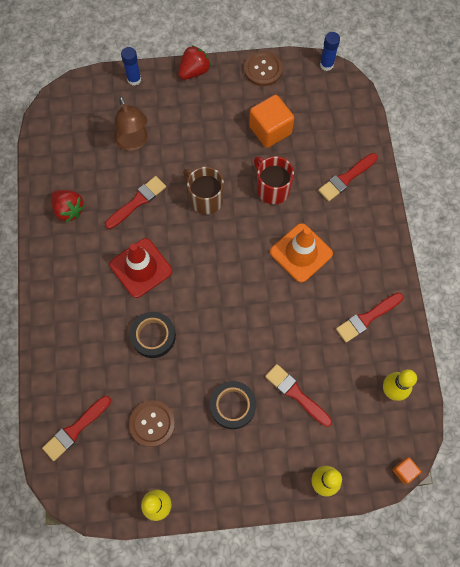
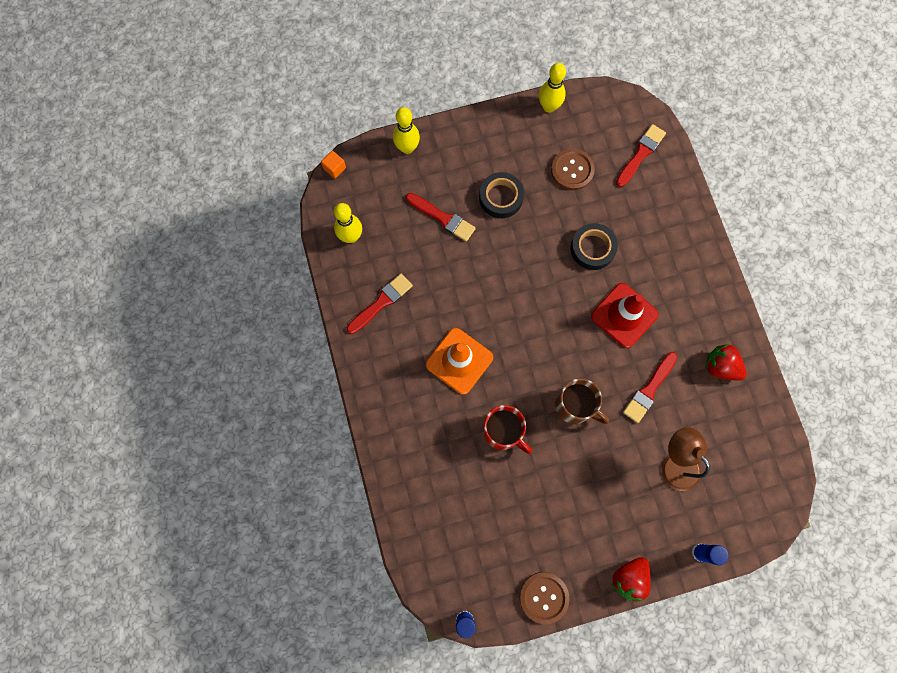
camera: 170 degrees right, 5 degrees up
orange cube [249,95,294,148] -> none
red brush [318,153,378,201] -> none

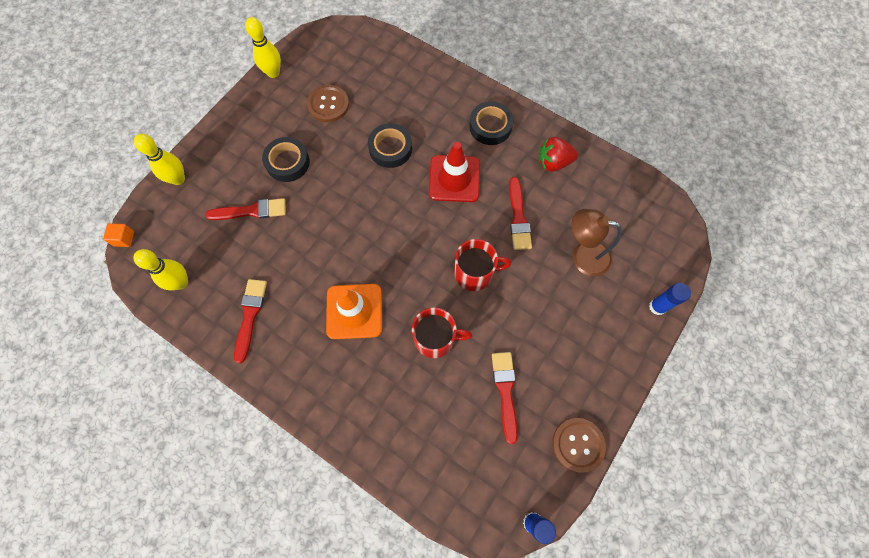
camera: 40 degrees left, 5 degrees down
brown mug [555,378,609,424] -> red mug [454,239,512,291]
red strawberry [611,557,651,602] -> none
red brush [616,124,666,187] -> red brush moved to [492,352,518,444]
none -> black tape [469,101,514,145]

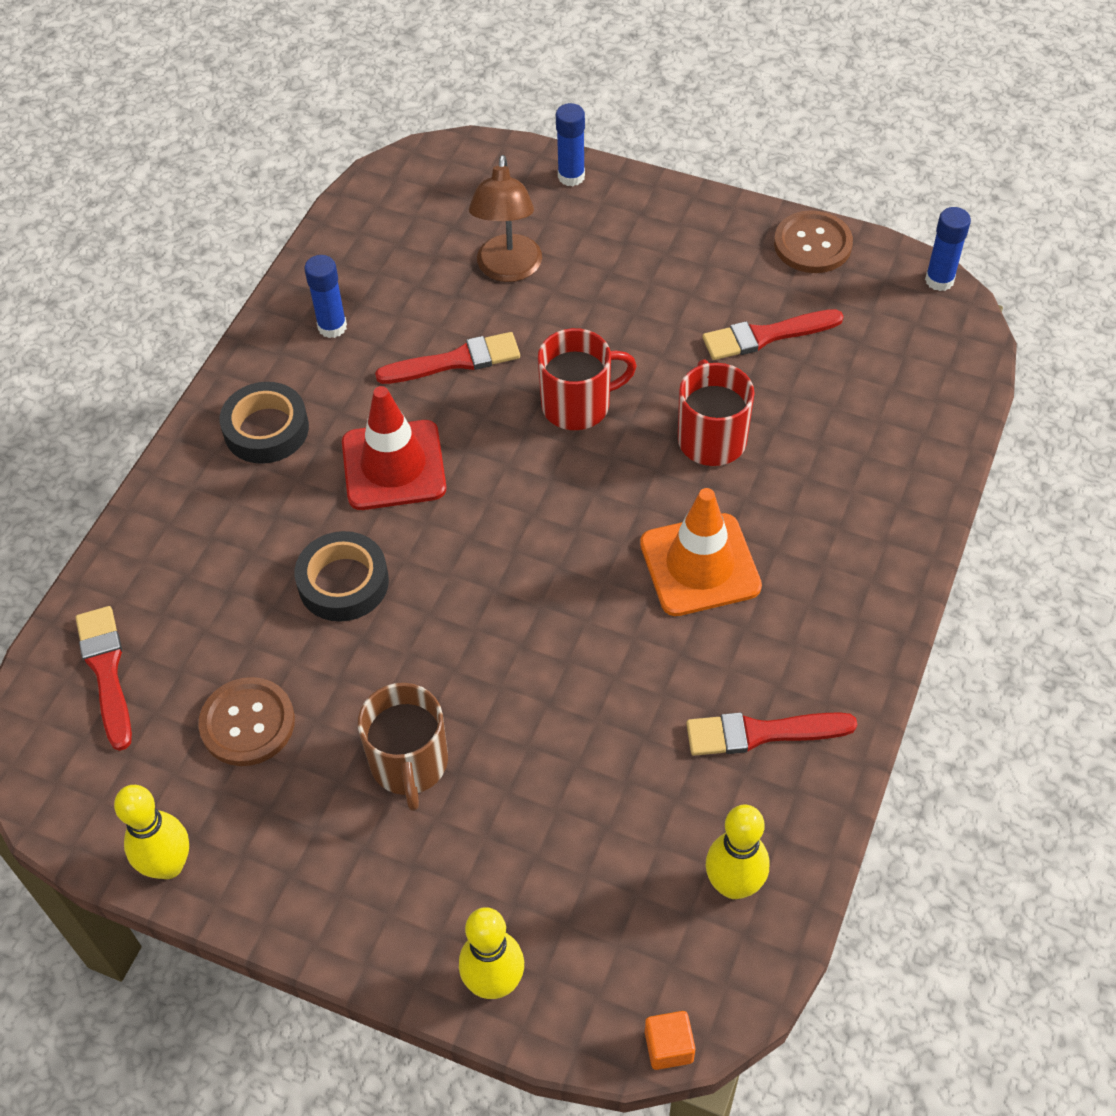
camera: 100 degrees left, 15 degrees down
red brush [205,198,286,220] -> red brush moved to [76,606,132,751]
black tape [262,137,310,182] -> brown mug [358,683,448,811]
red mug [454,239,512,291] -> red mug turned 90 degrees clockwise [538,328,637,430]
red strawberry [539,137,578,172] -> blue glue stick [304,255,347,338]

